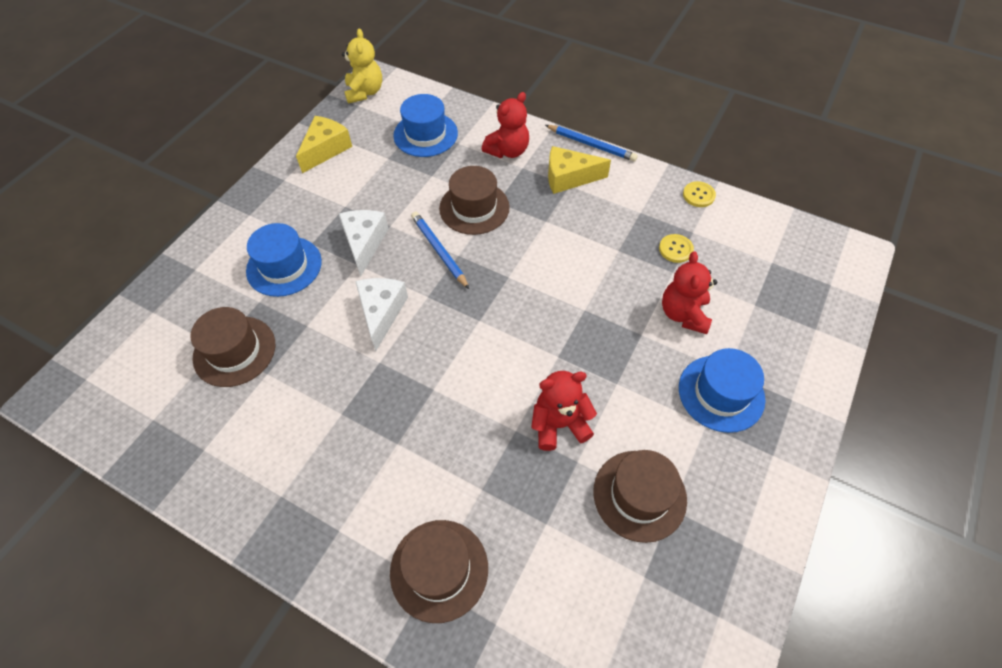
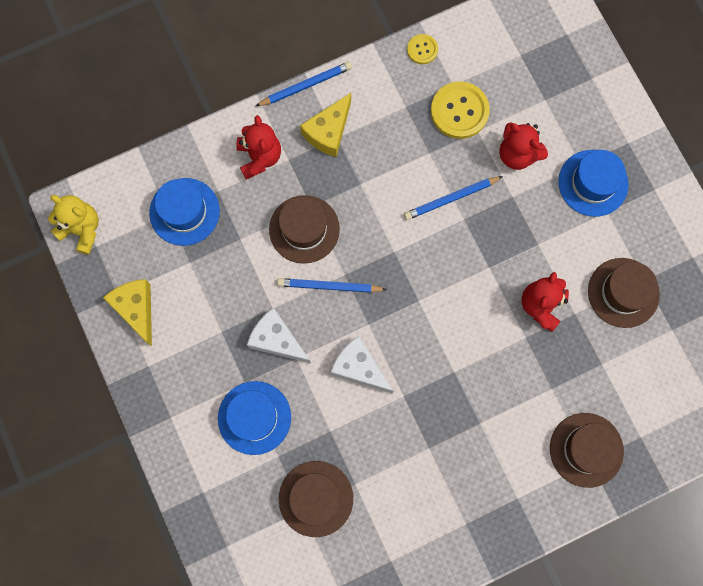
camera: 55 degrees left, 20 degrees up
yellow button [659,234,694,263] -> yellow button [431,81,490,139], size x1.86
none -> blue pencil [404,176,503,220]

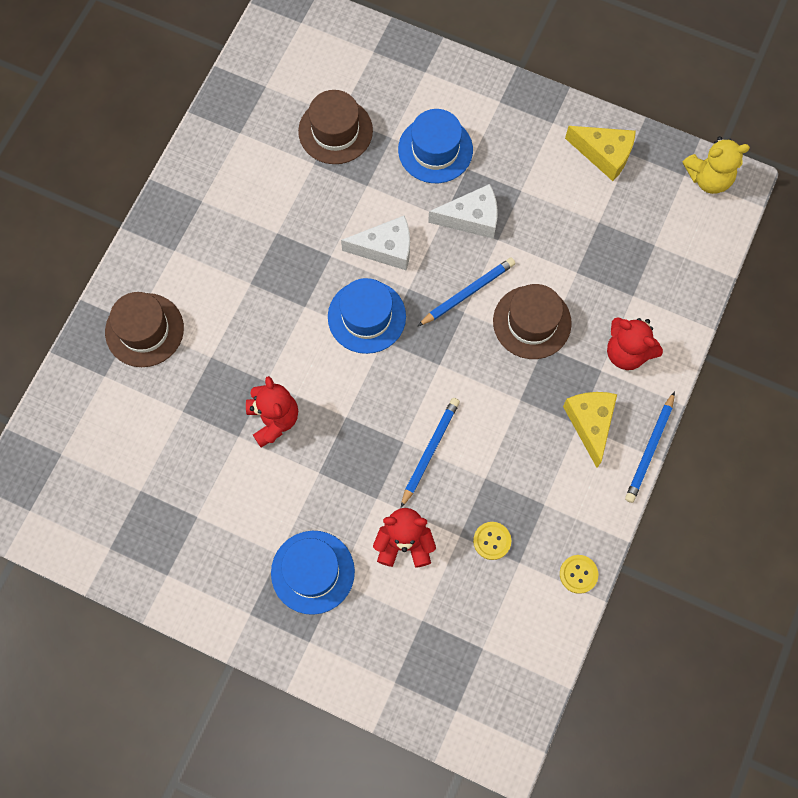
camera: 140 degrees right, 5 degrees down
blue hat [149,178,220,246] -> blue hat moved to [328,278,406,354]
yellow button [431,81,490,139] -> yellow button [473,522,511,560], size x0.54
brown hat [588,258,660,328] -> none

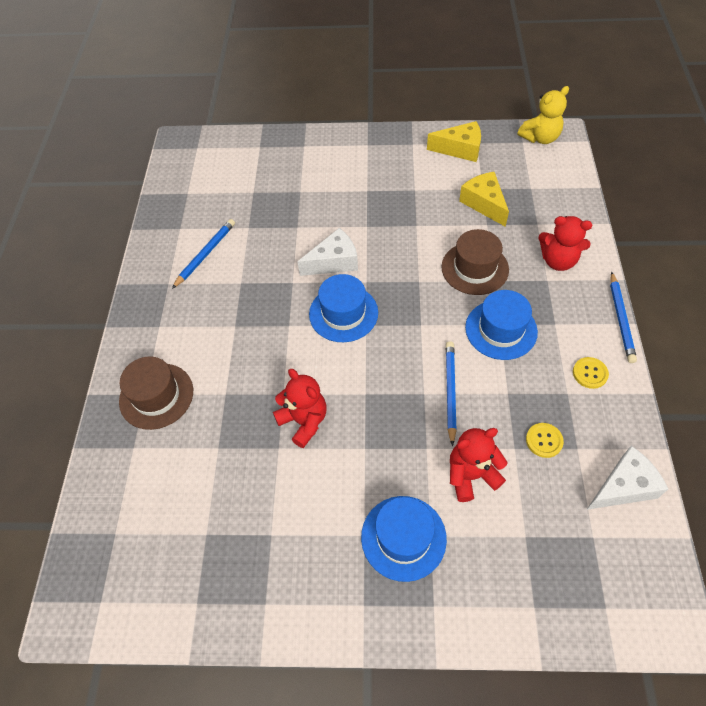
camera: 20 degrees left, 15 degrees down
brown hat [298,90,373,164] -> none
blue hat [398,109,473,183] -> blue hat moved to [465,290,538,360]
blue pencil [418,258,516,326] -> blue pencil moved to [172,219,235,289]
white cheese [428,184,498,239] -> white cheese moved to [586,446,668,510]
yellow button [560,555,598,594] -> yellow button moved to [573,357,609,389]
yellow cheese [563,392,617,468] -> yellow cheese moved to [459,172,509,227]

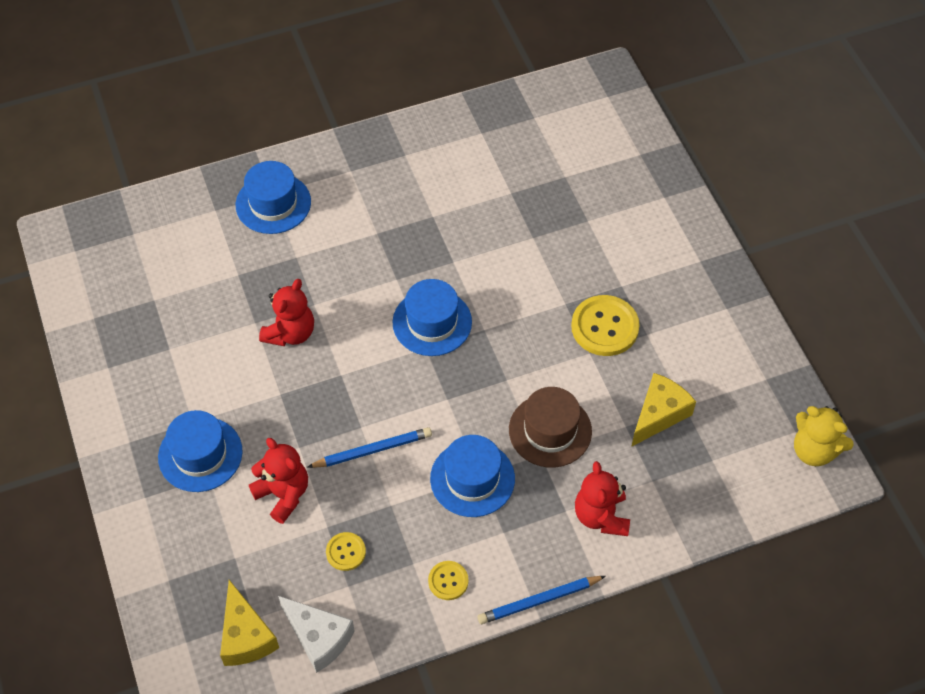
camera: 65 degrees right, 0 degrees up
brown hat [119,356,193,430] -> blue hat [236,161,311,234]
blue pencil [172,219,235,289] -> none
white cheese [298,228,358,276] -> none
yellow cheese [427,121,481,162] -> yellow cheese moved to [220,580,279,666]
none -> yellow button [571,295,640,356]

